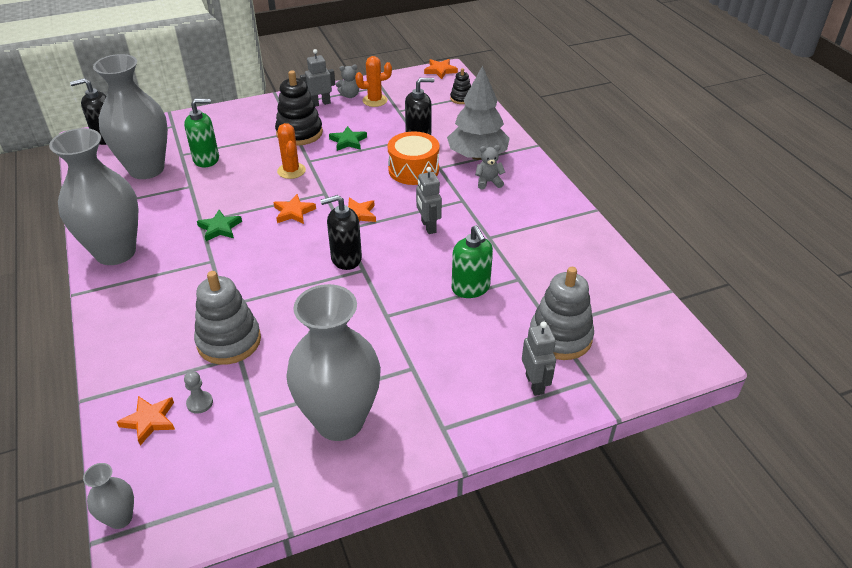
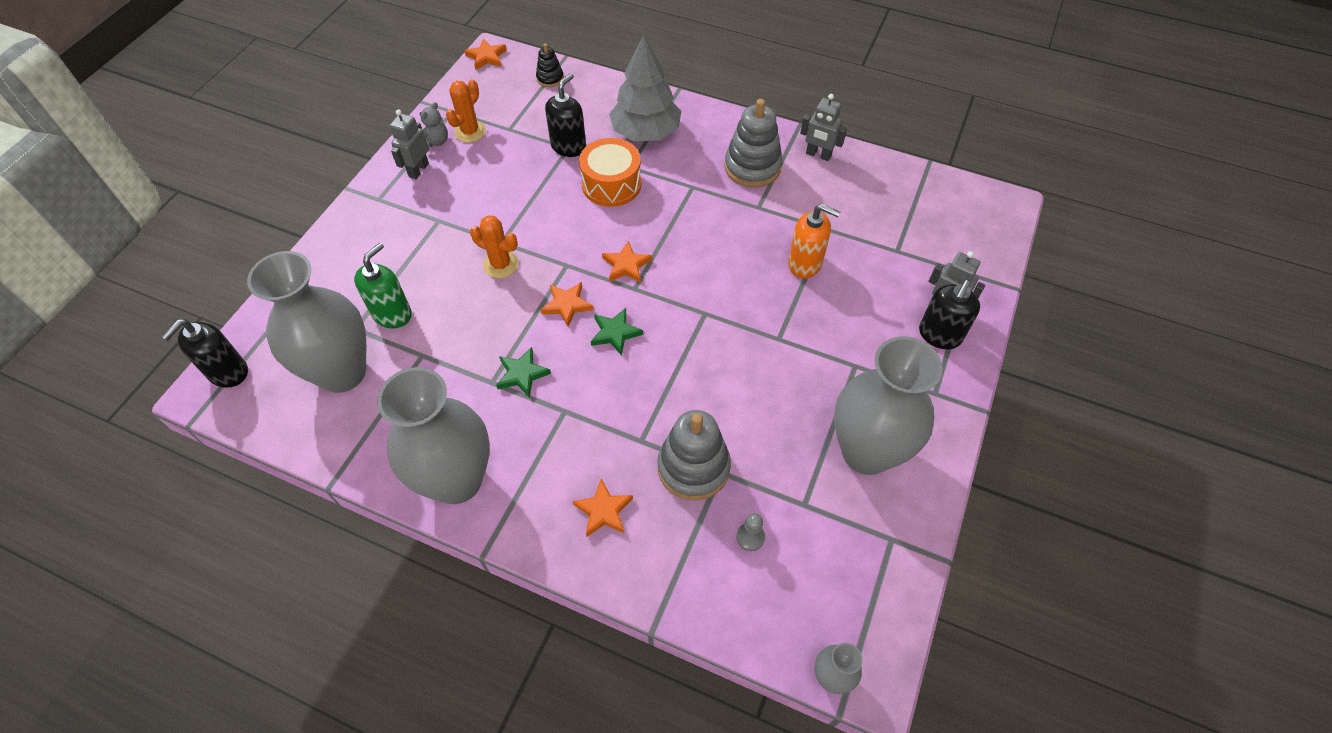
camera: 45 degrees left, 15 degrees up
orange star [117,396,175,445] -> orange star moved to [572,479,633,537]
black stacking toy [275,71,323,146] -> none
black soap dispenser [320,195,362,270] -> black soap dispenser moved to [919,280,980,349]
green star [329,126,367,151] -> green star moved to [591,308,643,356]
grey robot [416,167,442,234] -> grey robot moved to [800,94,847,161]
green soap dispenser [452,225,493,298] -> orange soap dispenser [788,204,841,279]
grey teddy bear [475,145,505,189] -> none
grey stacking toy [530,267,594,360] -> grey stacking toy moved to [724,99,783,188]

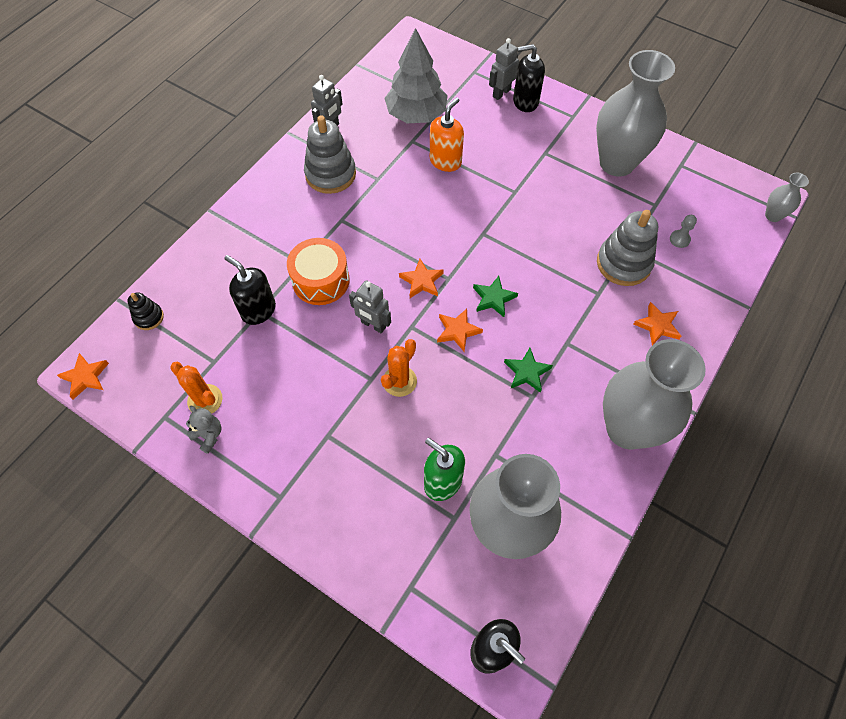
camera: 80 degrees left, 5 degrees up
grey robot [389,109,429,179] -> grey robot moved to [349,280,391,333]
grey tree [609,35,681,141] -> grey tree moved to [384,28,448,123]
black soap dispenser [919,280,980,349] -> black soap dispenser turned 135 degrees clockwise [513,44,545,112]

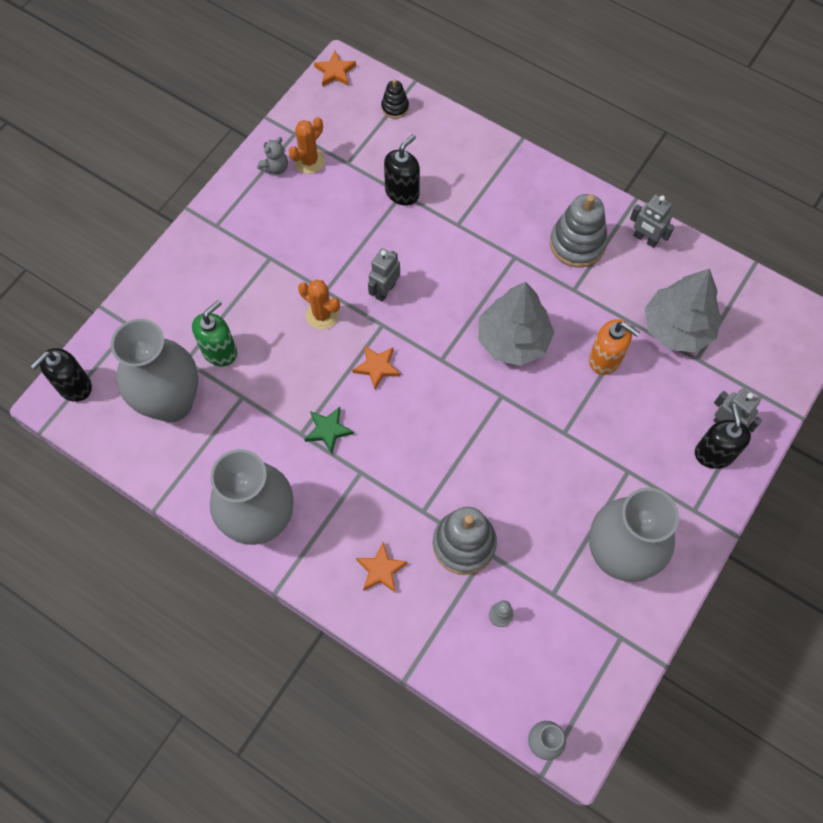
camera: 90 degrees right, 5 degrees up
orange drum [287,238,350,305] -> none
orange star [399,259,444,298] -> none
green star [473,276,518,317] -> none
none -> grey tree [478,282,554,366]

